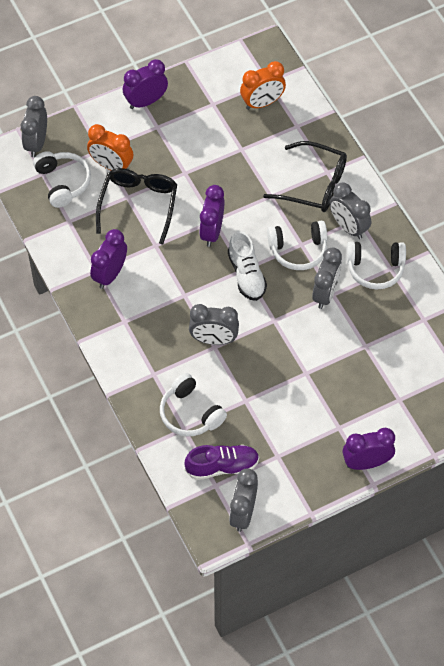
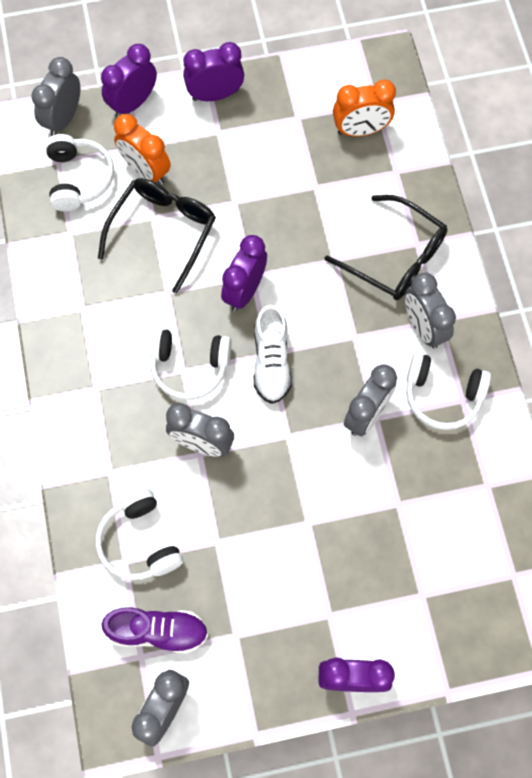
camera: 15 degrees right, 10 degrees up
purple clock [90,229,127,289] -> purple clock moved to [101,44,157,117]
white headphones [267,221,327,270] -> white headphones moved to [150,329,231,400]

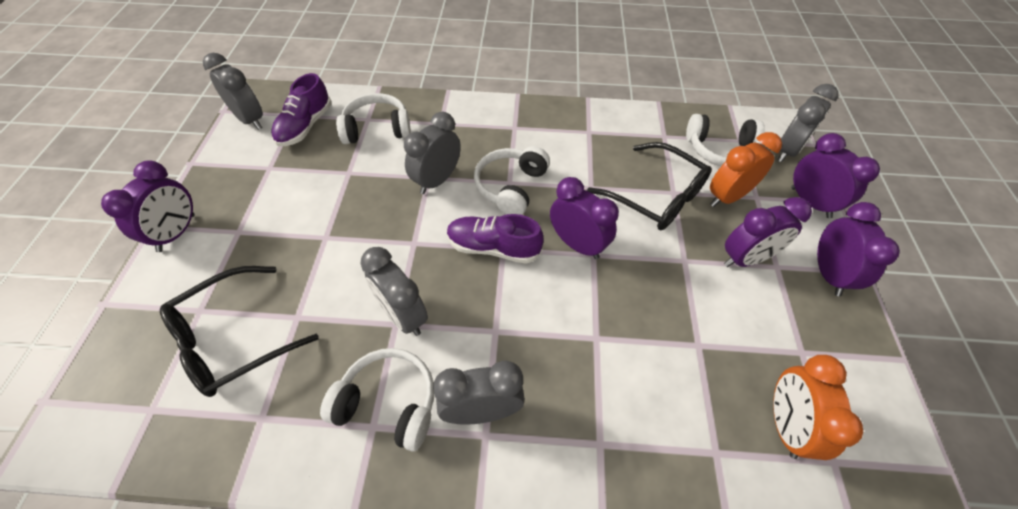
camera: 105 degrees right, 15 degrees down
grey clock [31,57,80,136] -> grey clock turned 90 degrees clockwise [778,84,838,162]
white shoe [254,305,292,404] -> purple shoe [447,214,543,264]
black glasses [325,195,447,300] -> black glasses moved to [160,266,319,397]
white headphones [406,353,491,430] -> white headphones turned 75 degrees clockwise [320,348,434,452]
none -> purple clock [724,197,812,267]

